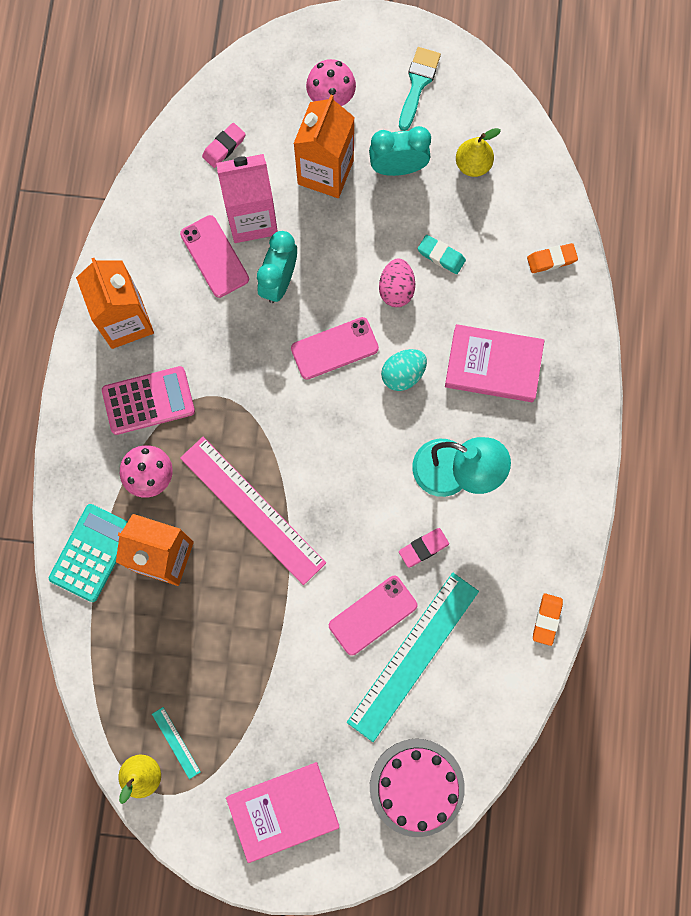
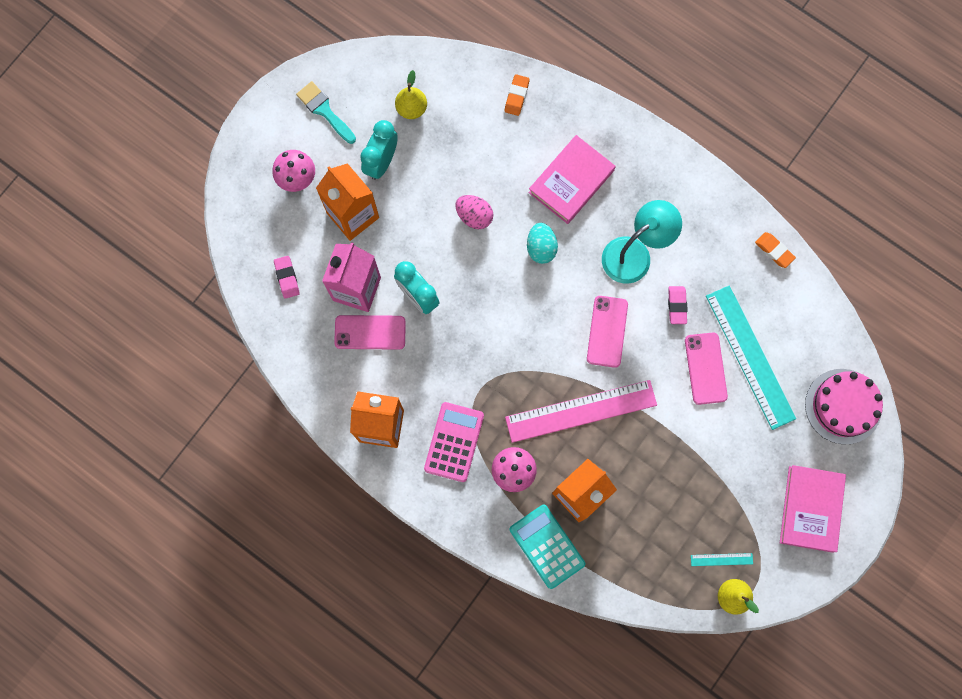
camera: 60 degrees left, 0 degrees up
pink phone [291,317,379,380] -> pink phone moved to [587,296,628,368]
turquoise eraser [418,235,466,274] -> none

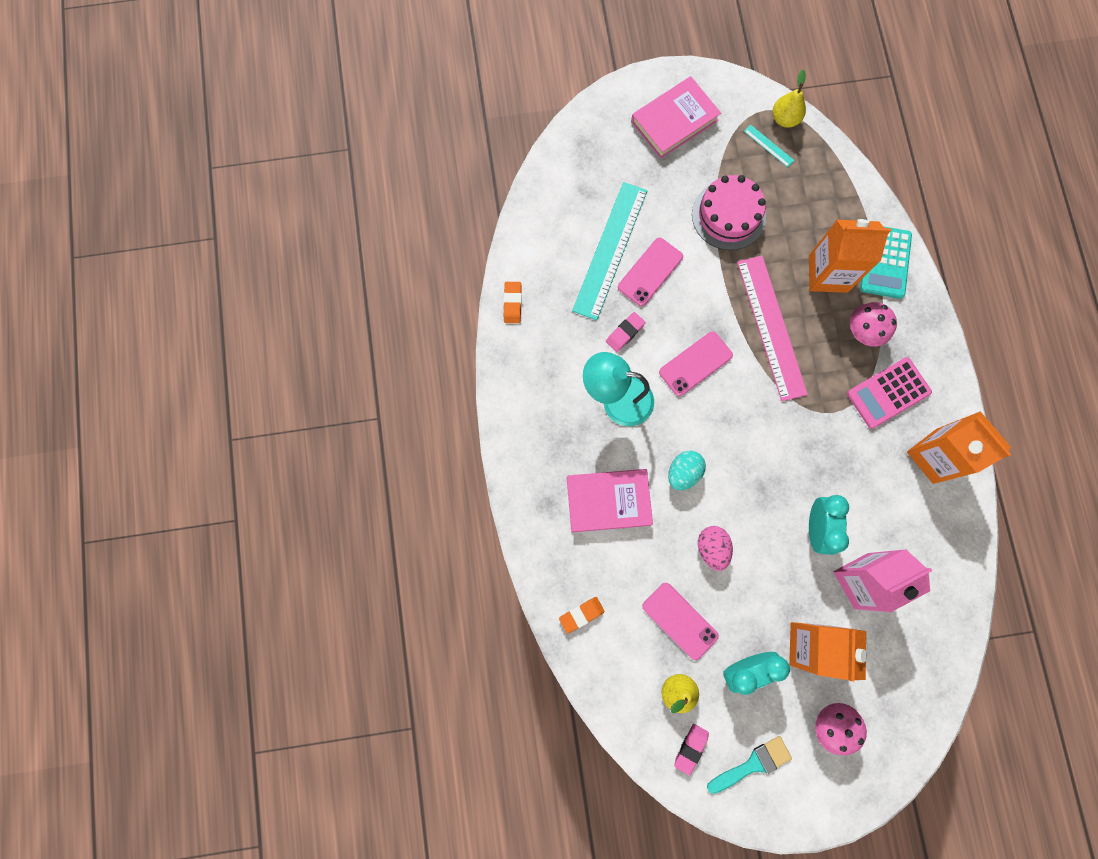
camera: 135 degrees left, 0 degrees up
pink eraser [274,256,300,299] -> pink eraser moved to [674,724,709,775]
turquoise brush [296,81,356,144] -> turquoise brush turned 120 degrees counterclockwise [707,736,792,794]
pink phone [334,315,406,350] -> pink phone moved to [642,583,719,660]
pink ruler [505,380,657,443] -> pink ruler turned 45 degrees clockwise [737,256,808,401]
pink cake [805,369,883,445] -> pink cake moved to [692,175,766,250]

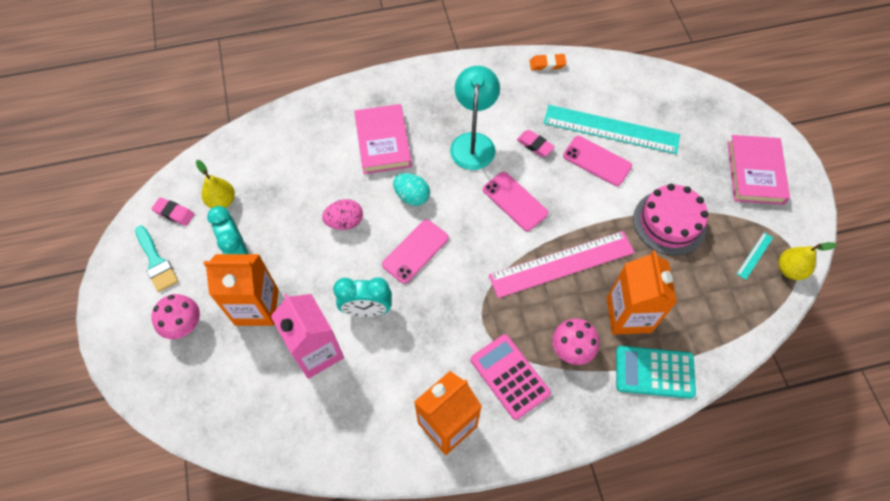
camera: 85 degrees right, 15 degrees down
orange eraser [559,597,605,634] -> none
pink book [631,76,721,159] -> pink book turned 45 degrees clockwise [727,135,790,205]
pink phone [642,583,719,660] -> pink phone moved to [382,219,449,284]

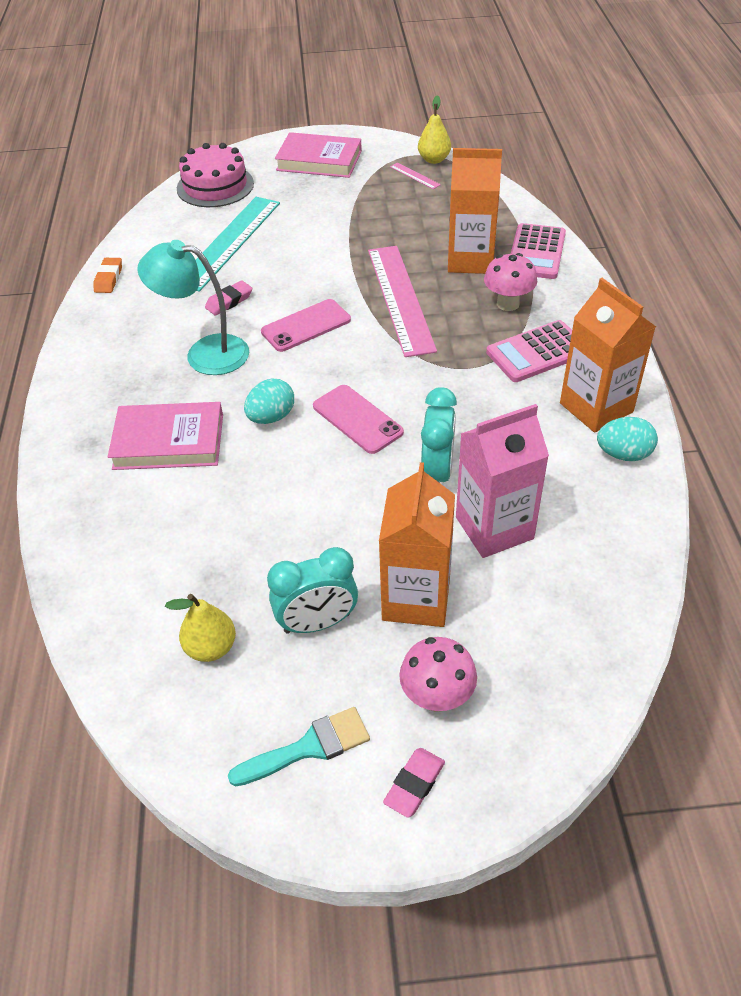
camera: 80 degrees left, 15 degrees down
pink eraser [152,197,194,226] -> pink eraser moved to [383,748,445,818]
pink egg [322,199,363,230] -> none
pink phone [563,136,632,186] -> none
turquoise calculator [616,346,696,399] -> pink calculator [511,223,566,279]
pink cake [633,184,709,256] -> pink cake moved to [177,143,254,207]
turquoise ruler [737,232,773,280] -> pink ruler [390,163,441,189]
none -> turquoise egg [597,417,658,461]

